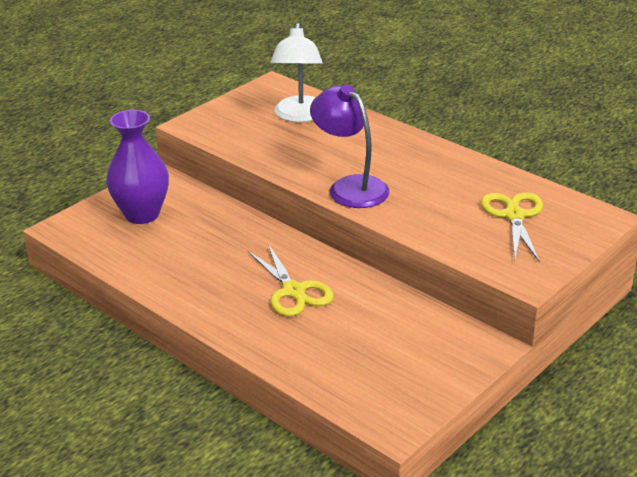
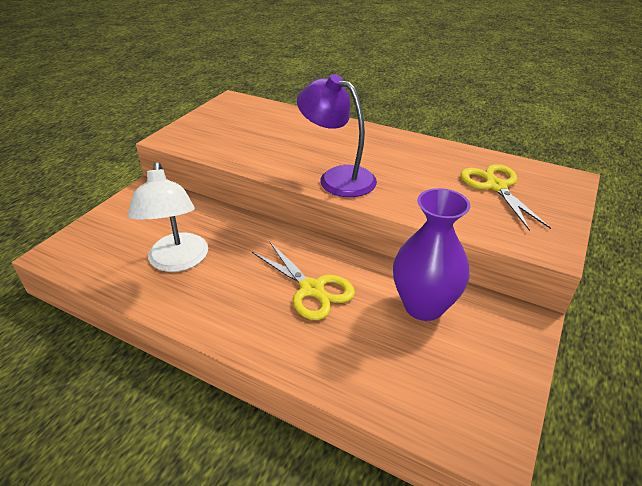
camera: 15 degrees left, 5 degrees up
purple vase [106,110,169,224] -> purple vase moved to [393,188,470,321]
white lamp [270,23,323,122] -> white lamp moved to [128,162,208,272]

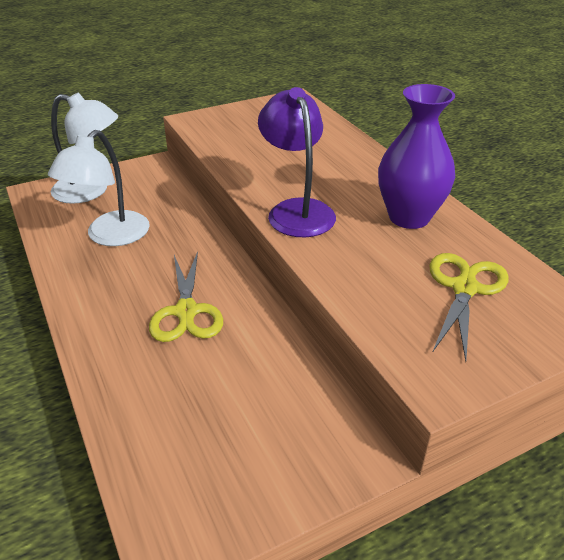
camera: 35 degrees right, 0 degrees up
purple vase [393,188,470,321] -> purple vase moved to [378,84,455,229]
none -> white lamp [51,92,118,204]

